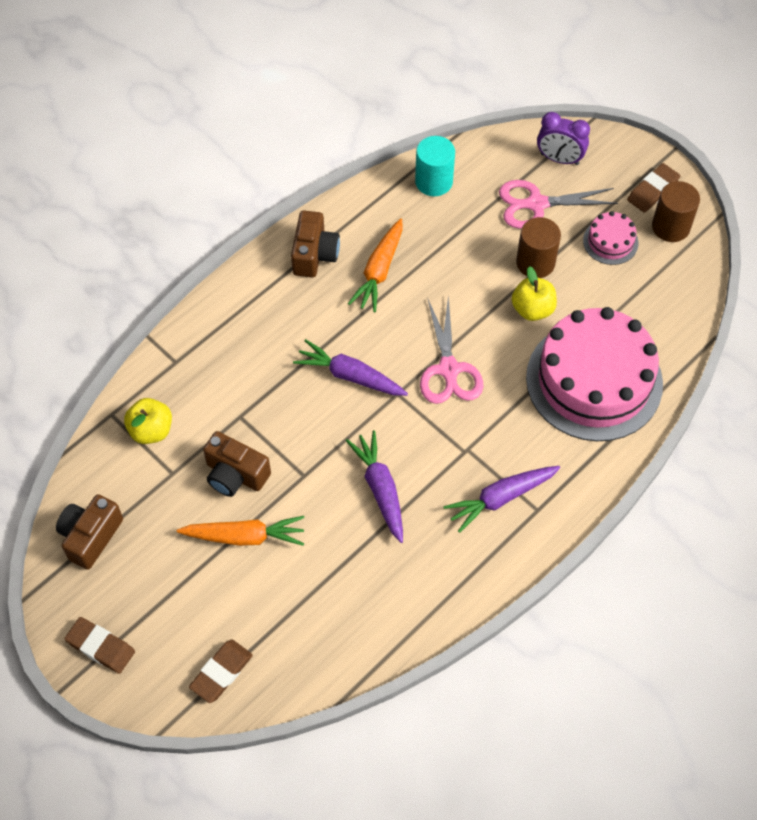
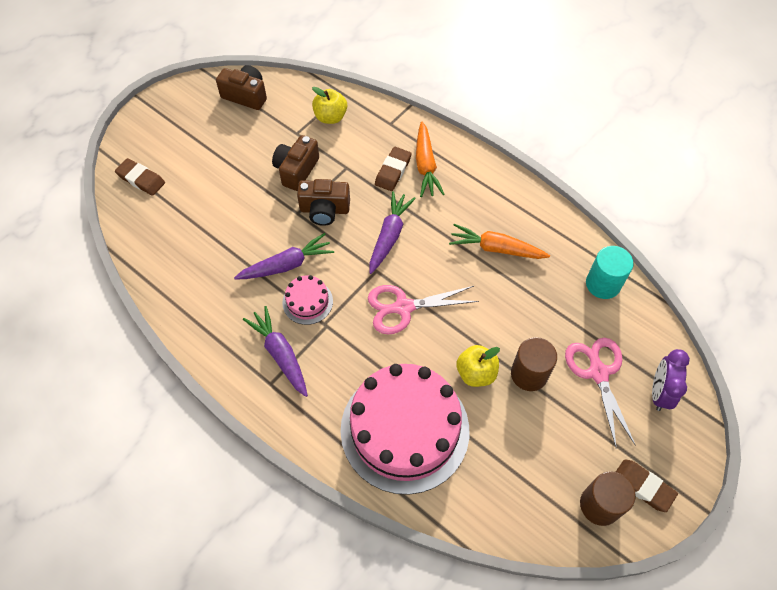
camera: 85 degrees right, 0 degrees up
brown eraser [64,617,135,674] -> brown eraser moved to [375,147,412,191]
orange carrot [177,516,304,546] -> orange carrot moved to [416,121,445,197]
brown camera [291,211,340,277] -> brown camera moved to [297,179,350,226]
pink cake [583,211,638,265] -> pink cake moved to [283,275,333,325]

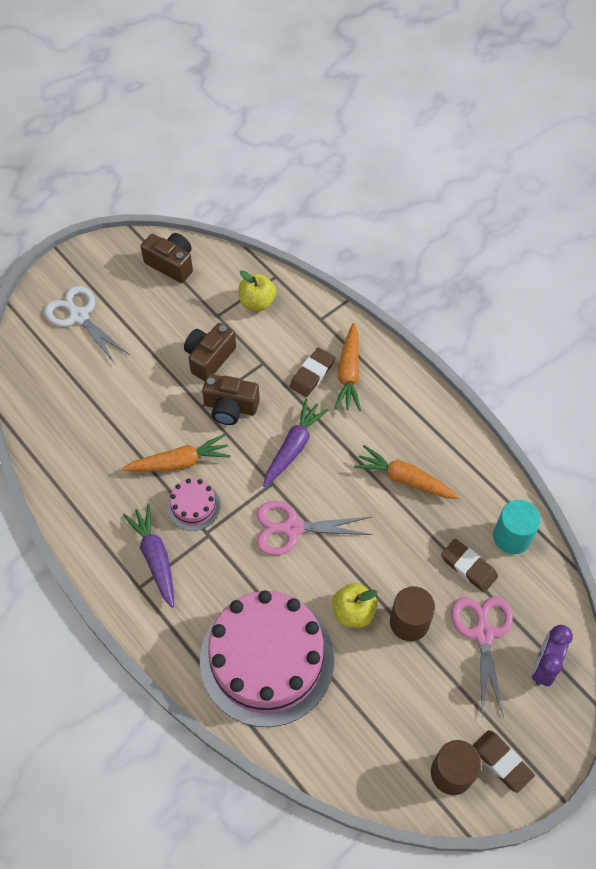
camera: 10 degrees right, 0 degrees up
brown eraser [115,158,165,196] -> brown eraser moved to [441,539,498,593]
purple carrot [234,233,334,280] -> orange carrot [122,434,231,472]
none -> white scissors [44,286,130,364]

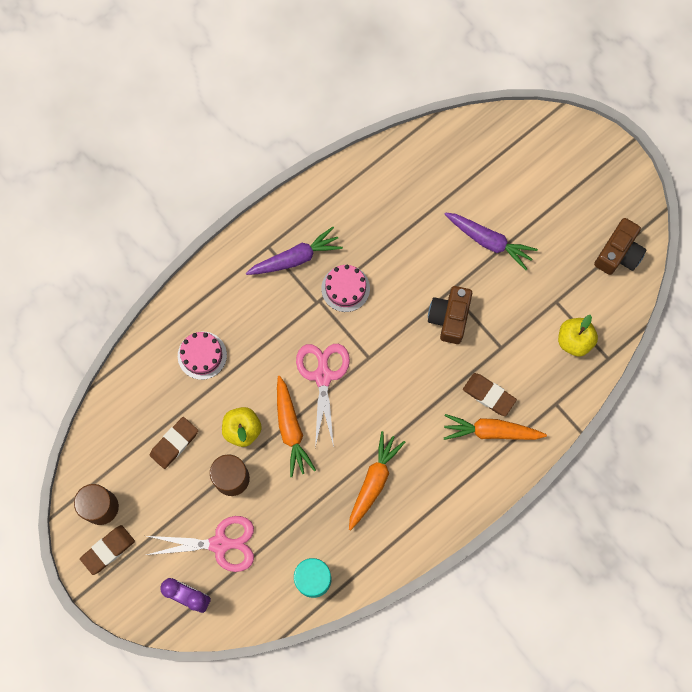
camera: 90 degrees right, 15 degrees up
white scissors [44,286,130,364] -> none
orange carrot [122,434,231,472] -> orange carrot moved to [277,376,316,477]
brown camera [184,323,236,381] -> none
pink cake [200,590,334,727] -> pink cake [178,332,227,380], size x0.43
purple carrot [263,399,329,487] -> purple carrot moved to [445,212,538,270]
brown eraser [441,539,498,593] -> brown eraser moved to [150,417,198,469]

